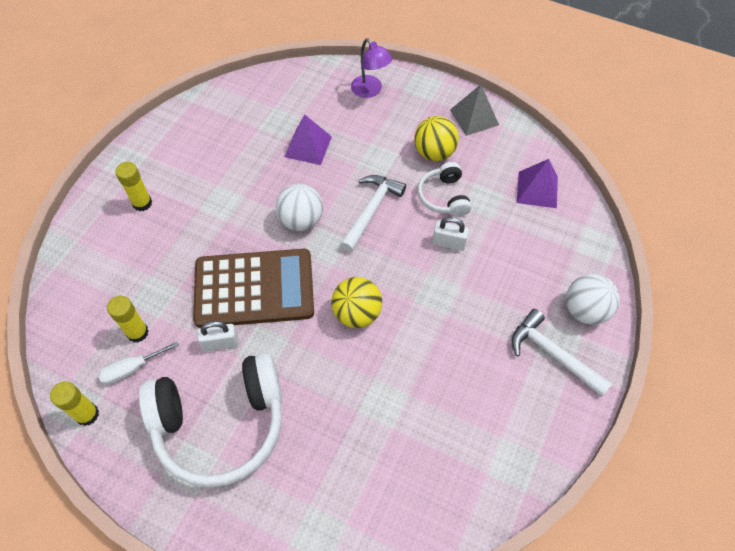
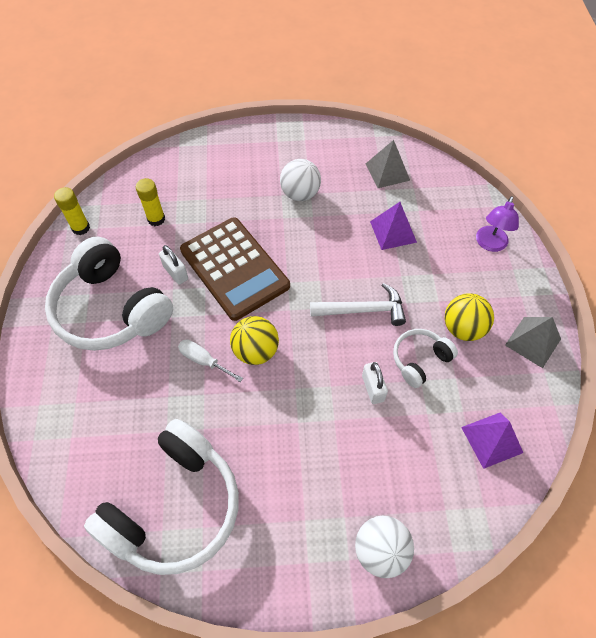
camera: 60 degrees right, 0 degrees up
white screwdriver [98,341,179,385] -> white screwdriver moved to [178,339,243,382]
yellow glue stick [115,162,152,211] -> none
white ball [276,184,323,231] -> white ball moved to [280,159,321,201]
white hammer [512,309,612,397] -> none
none -> white headphones [84,419,239,575]
none -> grey pyramid [366,140,410,188]

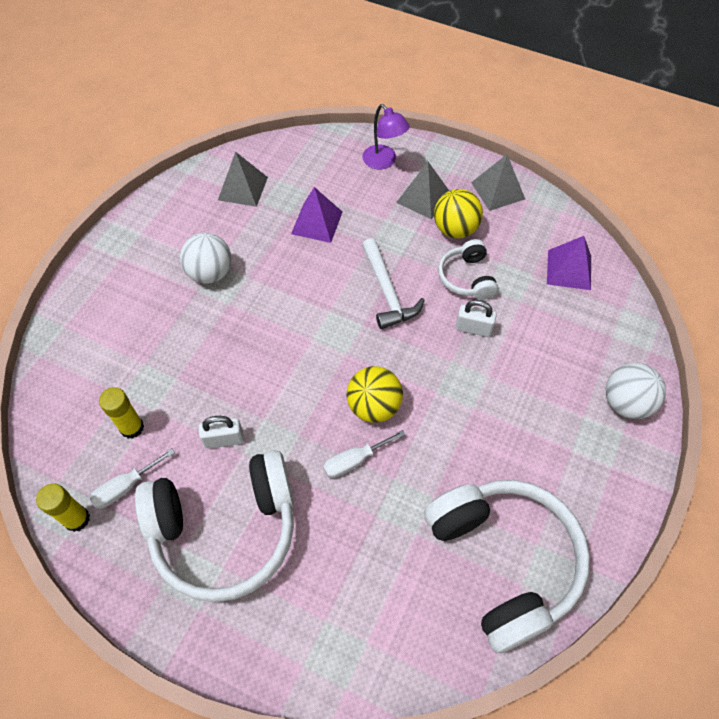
camera: 60 degrees left, 0 degrees up
brown calculator [180,217,290,321] -> none
white hammer [310,283,406,326] -> white hammer turned 135 degrees clockwise [362,238,425,329]
none -> white screwdriver [89,448,175,509]
none -> grey pyramid [396,162,449,219]

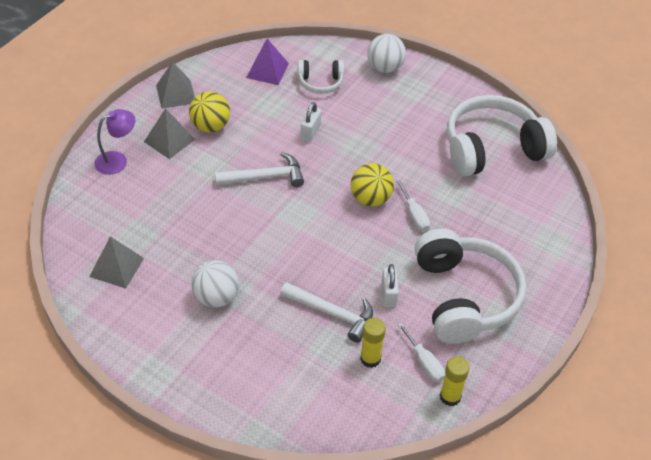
camera: 85 degrees left, 10 degrees down
purple pyramid [291,187,342,243] -> none
white headphones [438,239,498,300] -> white headphones moved to [298,60,344,94]
none -> white hammer [280,282,373,343]

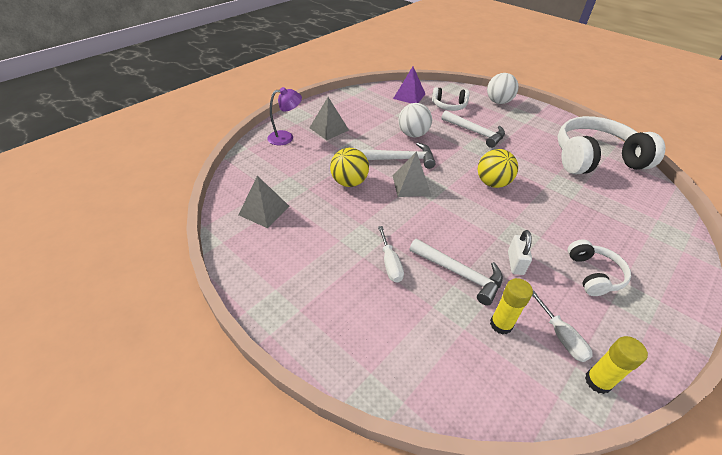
camera: 10 degrees right, 5 degrees down
grey pyramid [156,61,195,109] -> grey pyramid moved to [393,151,431,197]
yellow ball [189,91,230,133] -> yellow ball moved to [330,148,369,187]
white ball [191,260,239,308] -> white ball moved to [398,103,432,137]
white padlock [301,102,322,142] -> none
white screwdriver [396,180,430,232] -> white screwdriver moved to [378,226,404,283]
white headphones [415,229,526,344] -> white headphones [568,239,631,296], size x0.49
none -> white hammer [441,110,505,148]

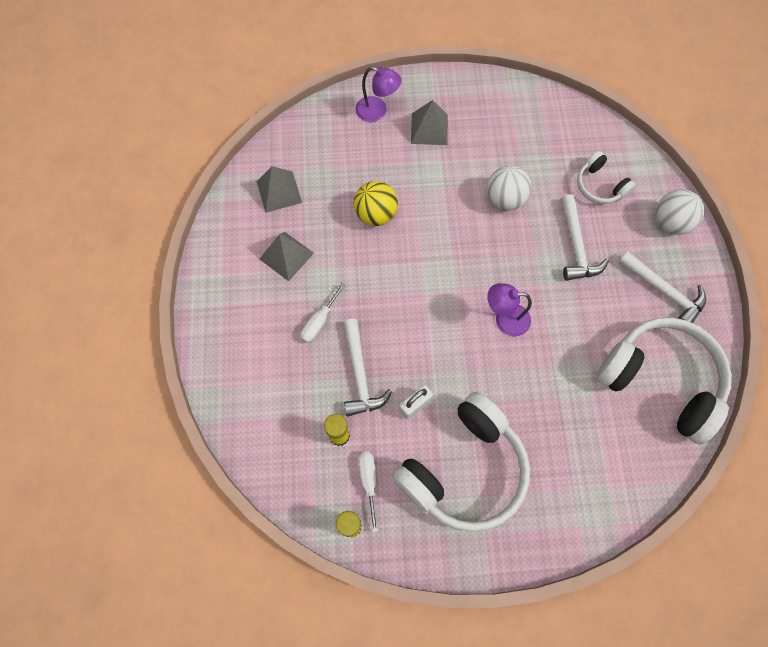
camera: 45 degrees right, 25 degrees up
white hammer [361,142,436,169] -> white hammer moved to [618,252,706,323]
purple pyramid [393,67,425,103] -> none
grey pyramid [393,151,431,197] -> grey pyramid moved to [260,232,314,281]
yellow ball [478,149,518,188] -> purple lamp [487,283,532,336]
white screwdriver [532,290,593,362] -> white screwdriver turned 150 degrees clockwise [358,452,378,533]
white headphones [568,239,631,296] -> white headphones [392,392,530,532], size x2.03

